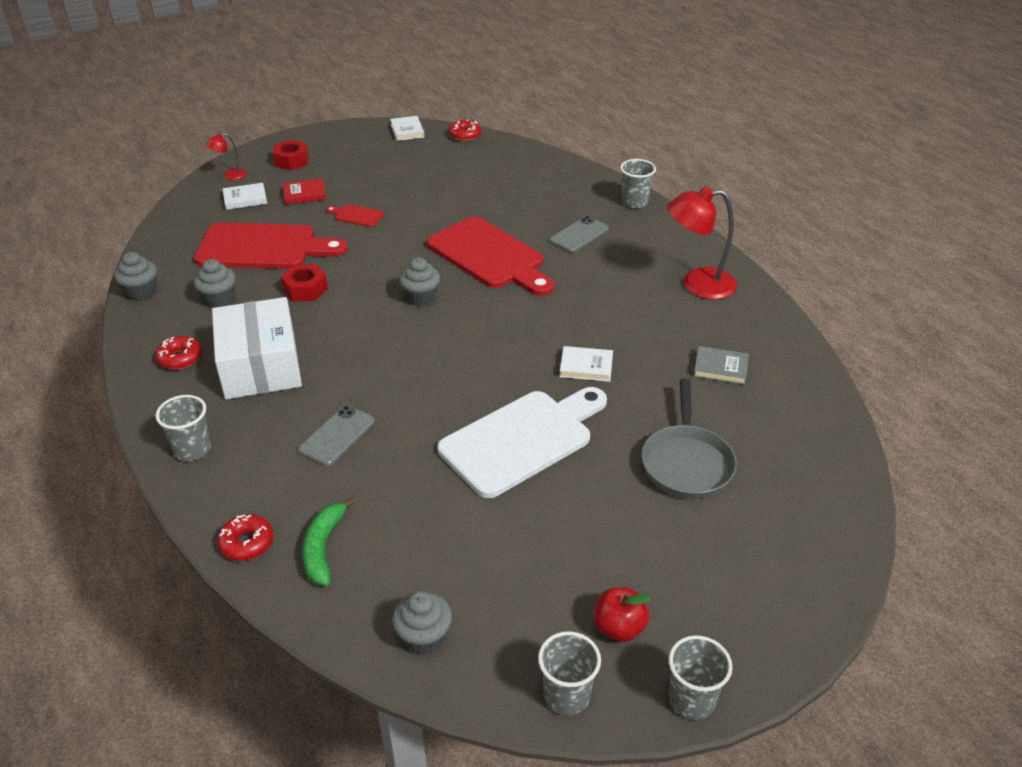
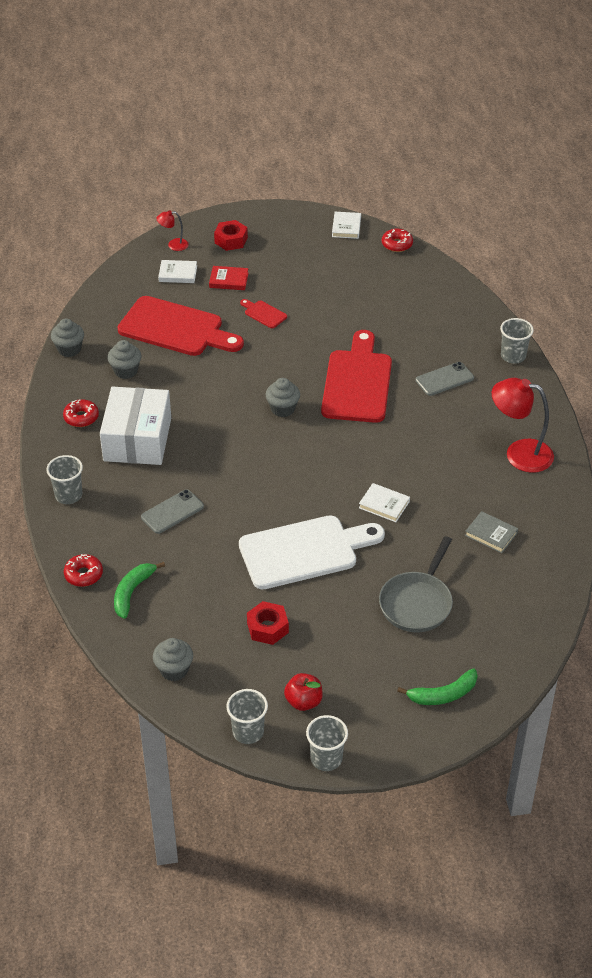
camera: 20 degrees right, 5 degrees up
red nut [281,264,328,302] -> red nut moved to [247,601,289,645]
red cutting board [427,216,554,296] -> red cutting board turned 150 degrees counterclockwise [321,330,392,423]
none -> green banana [397,668,478,705]

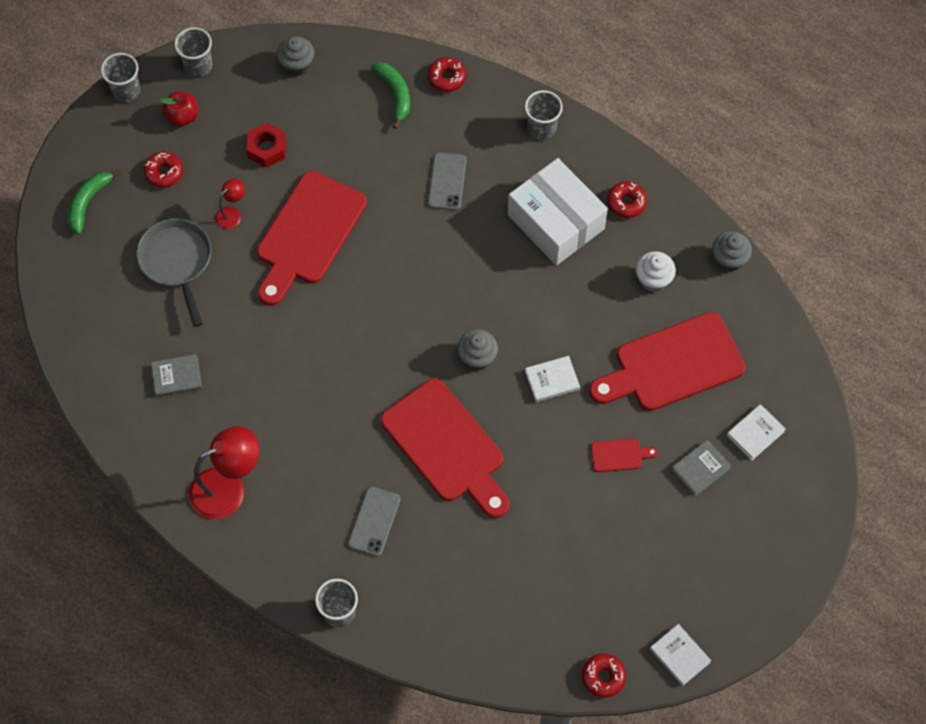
camera: 135 degrees right, 20 degrees up
grey cupcake [107,340,141,379] -> white cupcake [636,251,676,292]
red lamp [156,210,189,251] -> red lamp moved to [215,178,245,229]
red book [209,266,249,290] -> grey book [672,440,731,496]
red nut [214,220,248,251] -> none
white cutting board [239,515,385,589] -> red cutting board [257,171,367,306]
white book [359,483,410,522] -> white book moved to [525,356,580,402]
none -> red donut [144,152,183,188]

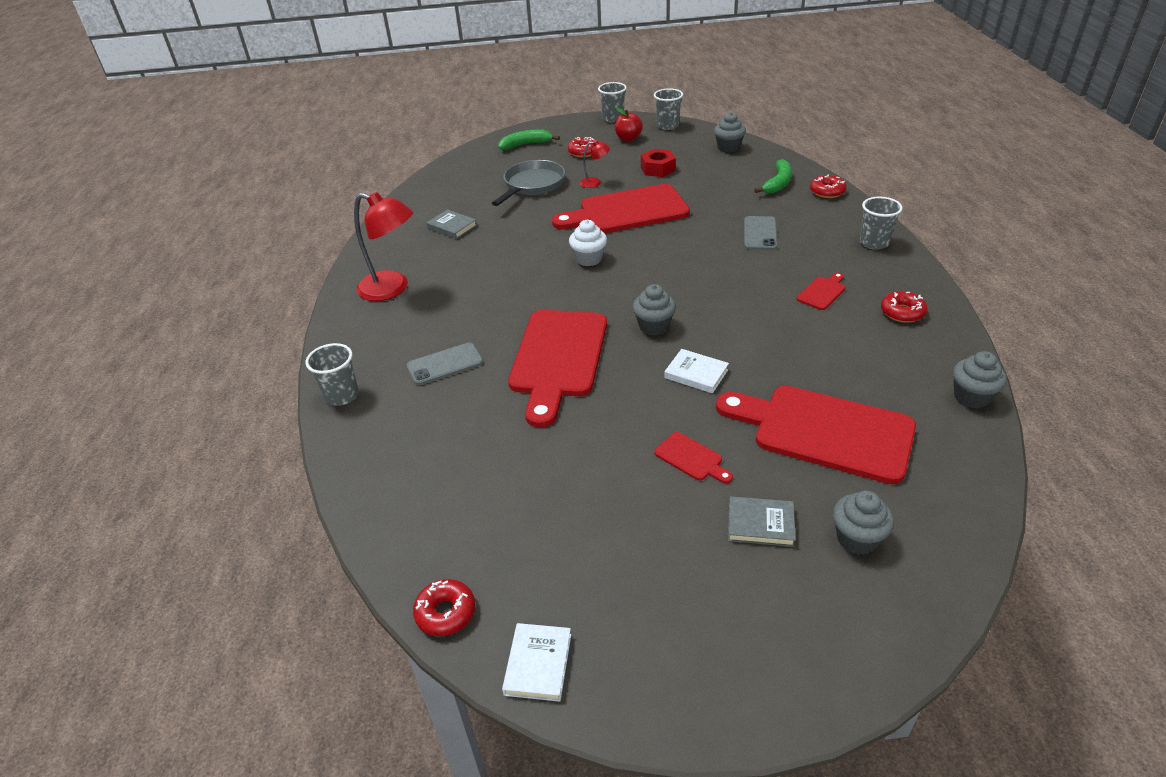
camera: 50 degrees right, 25 degrees down
grey phone [428,152,466,210] -> grey phone turned 45 degrees counterclockwise [744,216,777,250]
white box [508,158,608,266] -> red cutting board [796,272,846,310]
white cupcake [636,251,676,292] -> white cupcake moved to [569,220,607,266]
white book [727,404,786,460] -> grey cupcake [833,491,894,555]

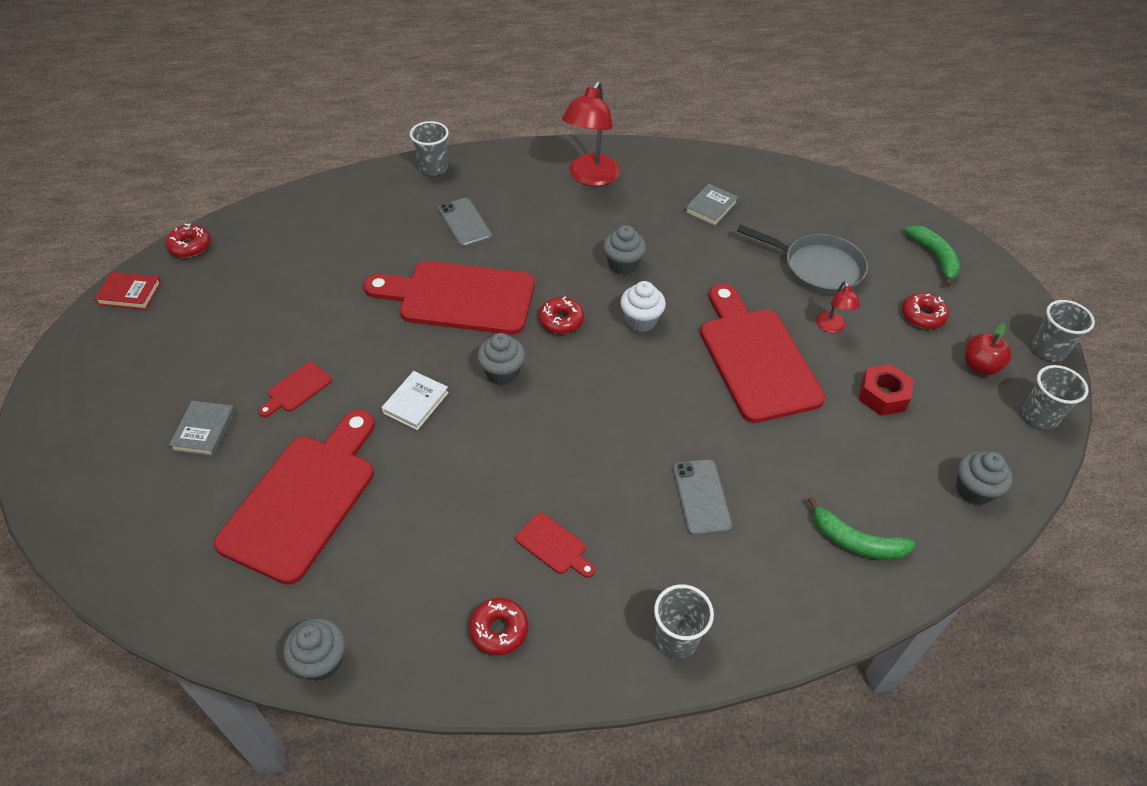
camera: 85 degrees right, 10 degrees up
white book [502,623,571,702] -> red book [94,272,161,310]
grey phone [744,216,777,250] -> grey phone turned 75 degrees clockwise [673,459,732,536]
red donut [810,175,847,198] -> red donut moved to [539,297,584,334]
grey cupcake [833,491,894,555] -> grey cupcake moved to [603,225,646,275]

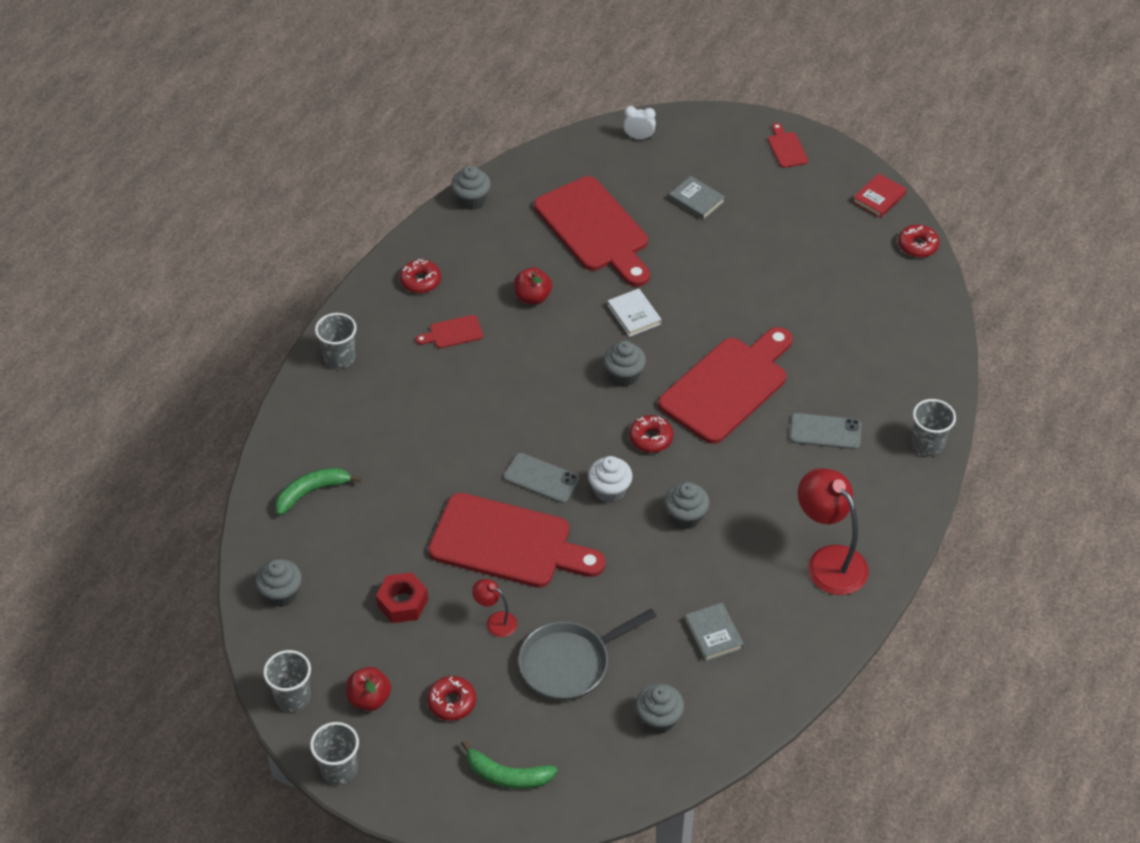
camera: 125 degrees right, 0 degrees up
red cutting board [258,362,332,417] -> red cutting board moved to [768,123,808,168]
grey phone [673,459,732,536] -> grey phone moved to [503,453,580,503]
none -> red apple [514,267,552,305]
none -> white clock [623,106,656,139]
none -> grey cupcake [635,683,684,734]

